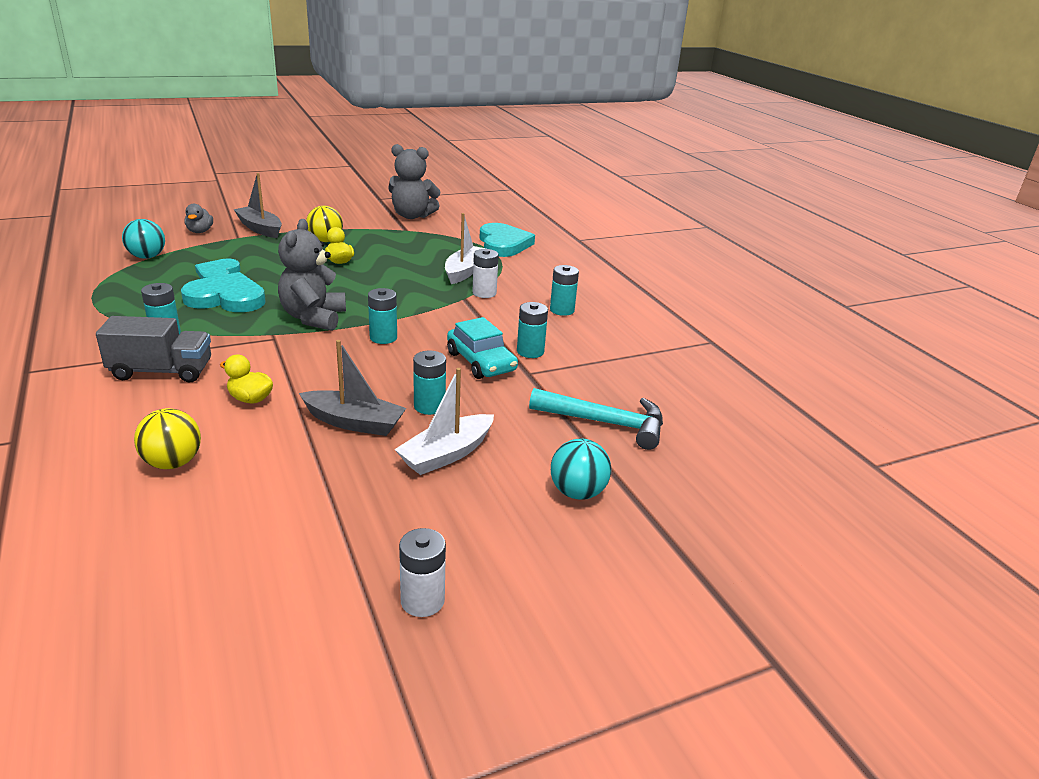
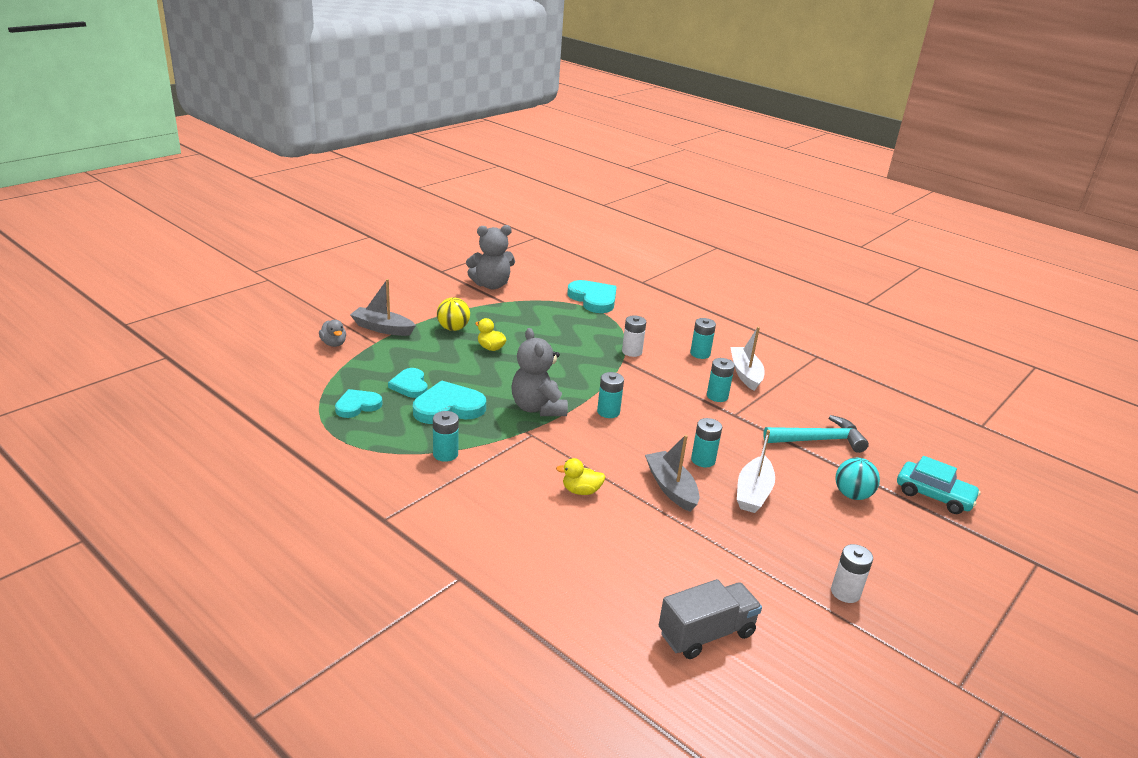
camera: 25 degrees left, 0 degrees up
grey truck [96,316,211,383] -> grey truck moved to [659,579,762,659]
turquoise ball [122,219,165,259] -> none
yellow ball [134,408,201,469] -> none
grey boat [299,340,406,436] -> grey boat turned 105 degrees counterclockwise [645,435,700,512]
white boat [445,213,486,284] -> white boat moved to [730,327,765,391]
turquoise car [447,317,518,379] -> turquoise car moved to [897,456,981,514]
none -> turquoise heart [335,389,382,418]

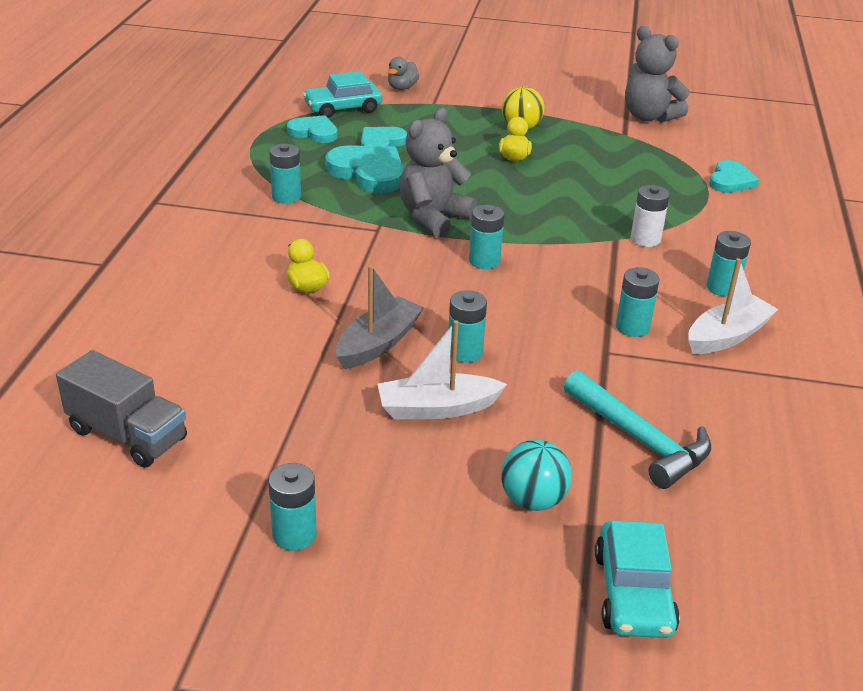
camera: 60 degrees right, 5 degrees up
grey boat [350,279,416,336] -> none
turquoise heart [567,280,617,313] -> turquoise heart [709,160,759,193], size x0.64
white battery [831,544,873,603] -> turquoise battery [268,463,317,551]
none -> turquoise car [303,71,382,118]

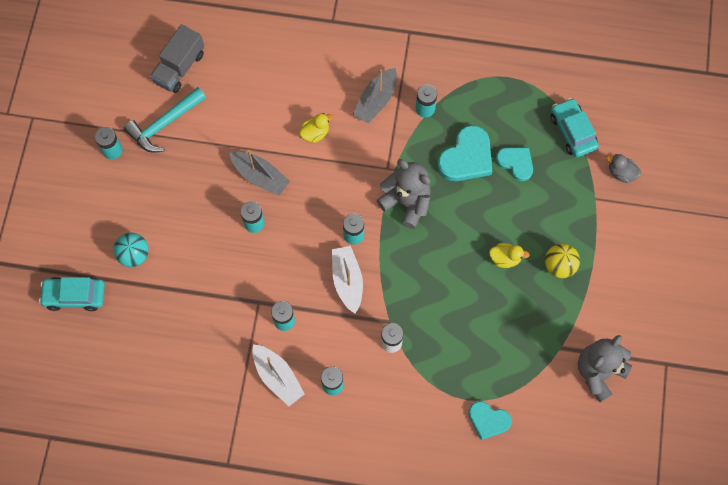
camera: 90 degrees right, 35 degrees up
turquoise heart [287,115,338,143] -> none
white boat [378,320,507,419] -> white boat moved to [332,246,363,314]
turquoise hammer [564,370,711,489] -> turquoise hammer moved to [124,87,206,153]
none -> grey boat [353,68,397,123]

